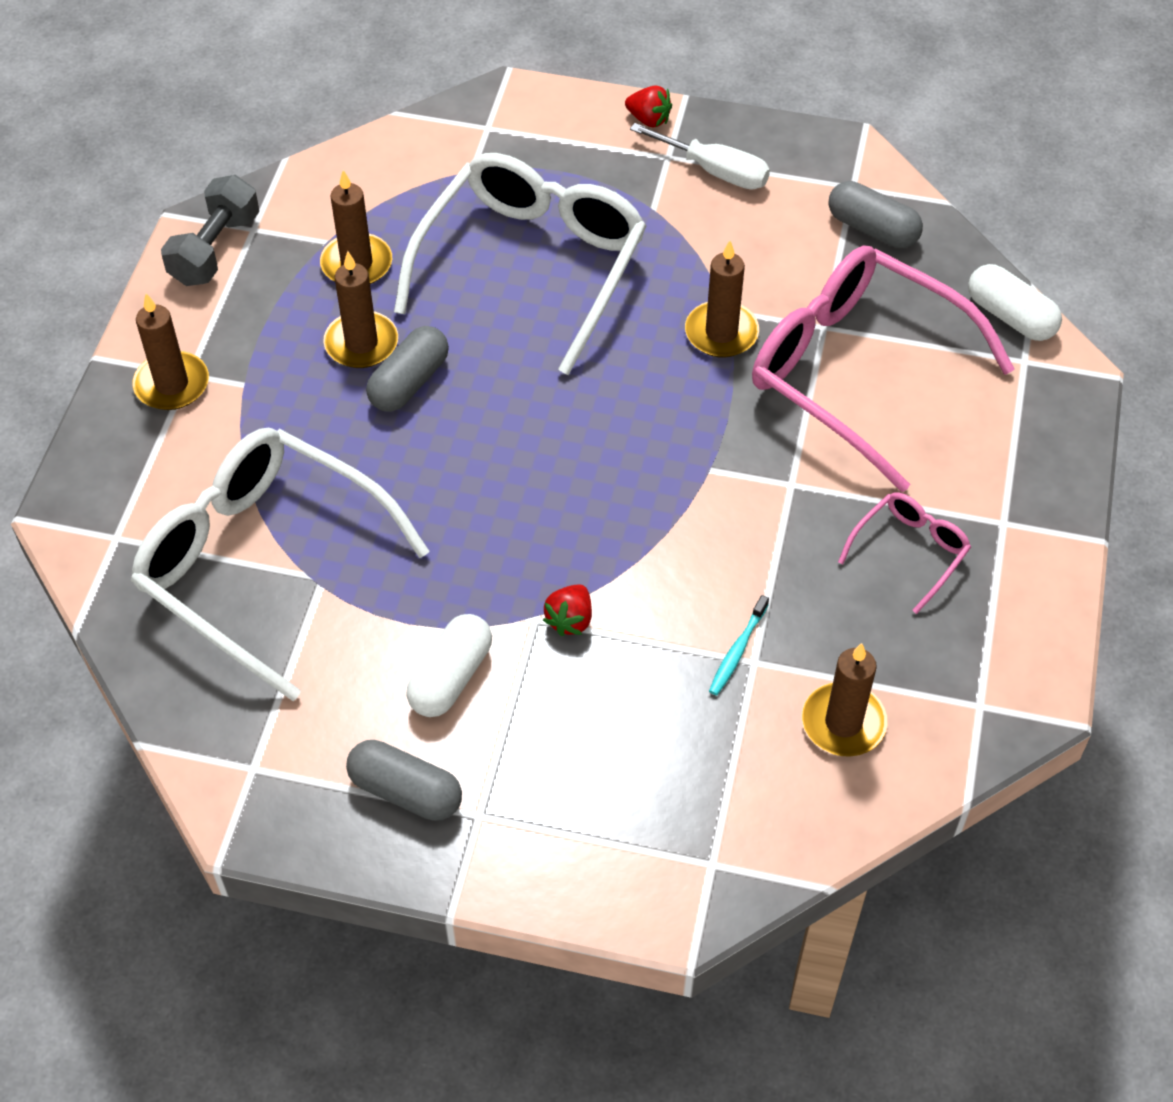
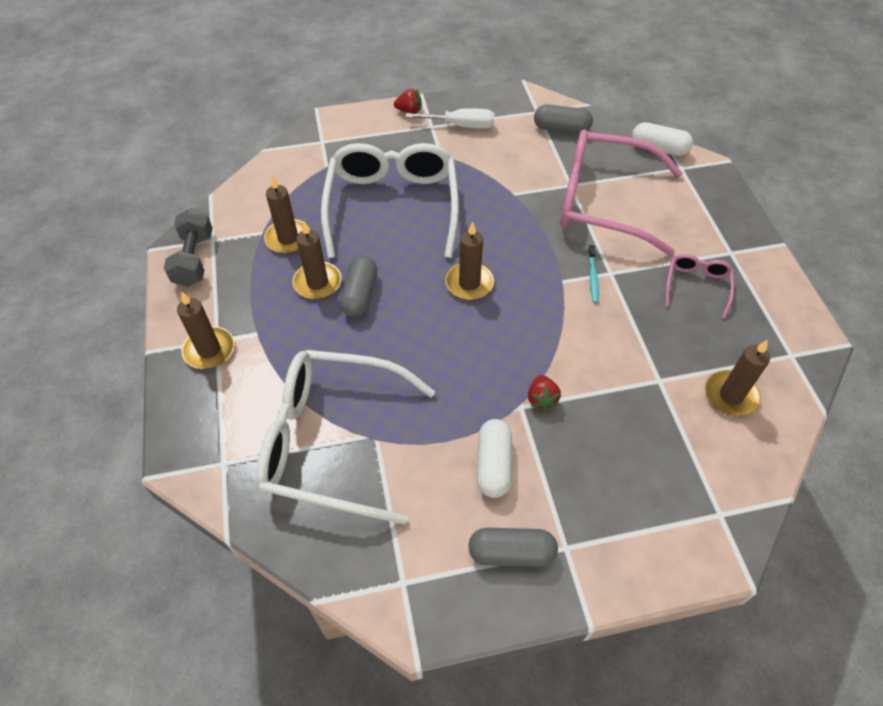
camera: 25 degrees left, 0 degrees up
brown candle [685,240,759,358] -> brown candle moved to [445,222,494,300]
turquoise toothbrush [709,595,769,695] -> turquoise toothbrush moved to [588,245,599,304]

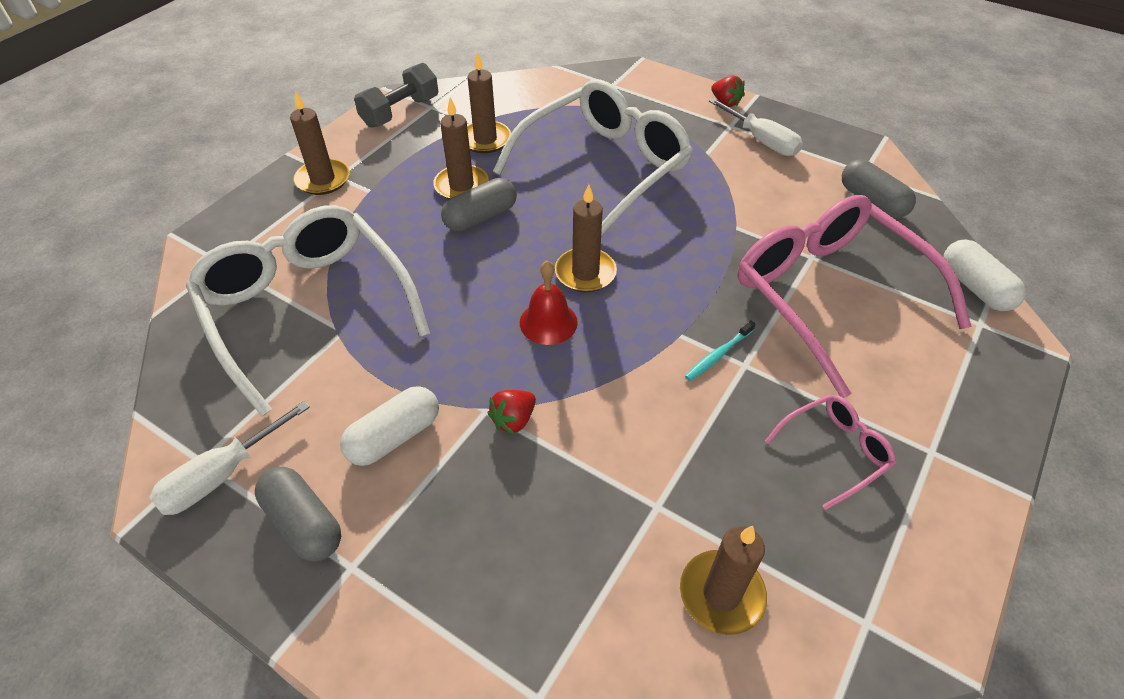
camera: 45 degrees right, 5 degrees down
none -> white screwdriver [149,401,310,515]
none -> red bell [520,261,578,345]

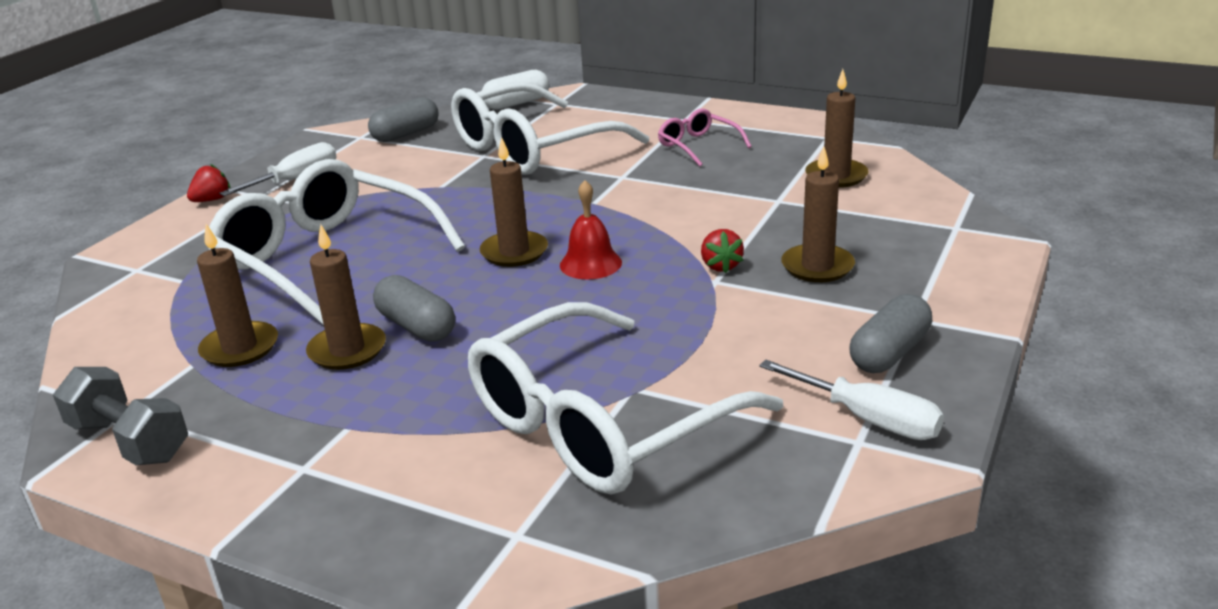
camera: 95 degrees left, 20 degrees down
brown candle [290,91,350,195] -> brown candle moved to [781,147,855,282]
white capsule [340,386,439,466] -> none
red strawberry [487,390,536,434] -> red strawberry turned 45 degrees clockwise [701,229,744,273]
turquoise toothbrush [685,320,756,381] -> none
pink glasses [737,195,972,398] -> white glasses [451,82,649,175]

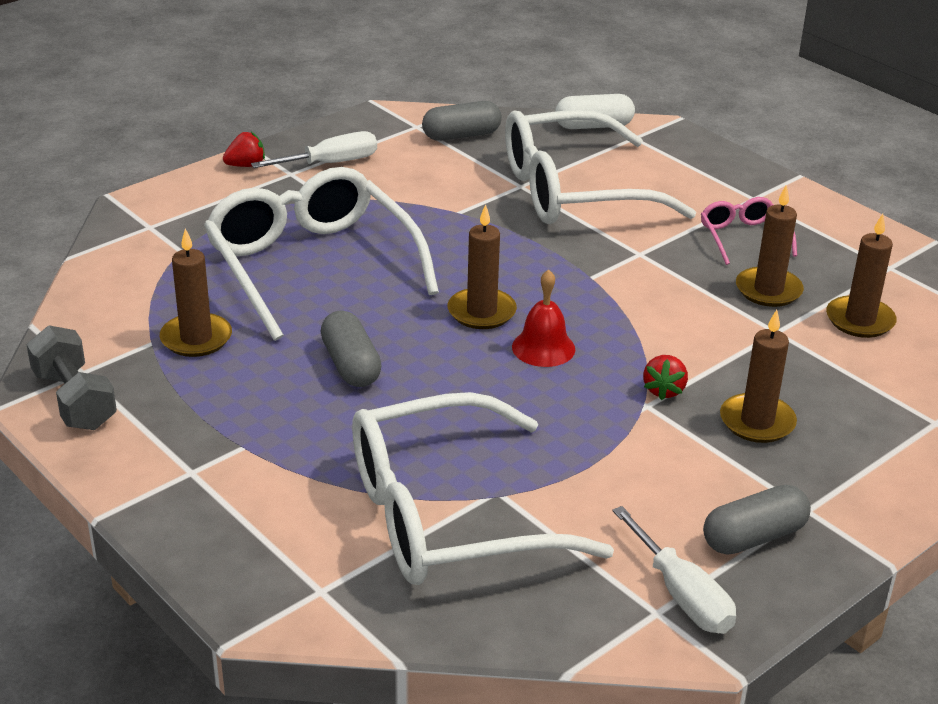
camera: 20 degrees right, 5 degrees up
brown candle [306,224,386,370] -> brown candle moved to [736,184,804,307]

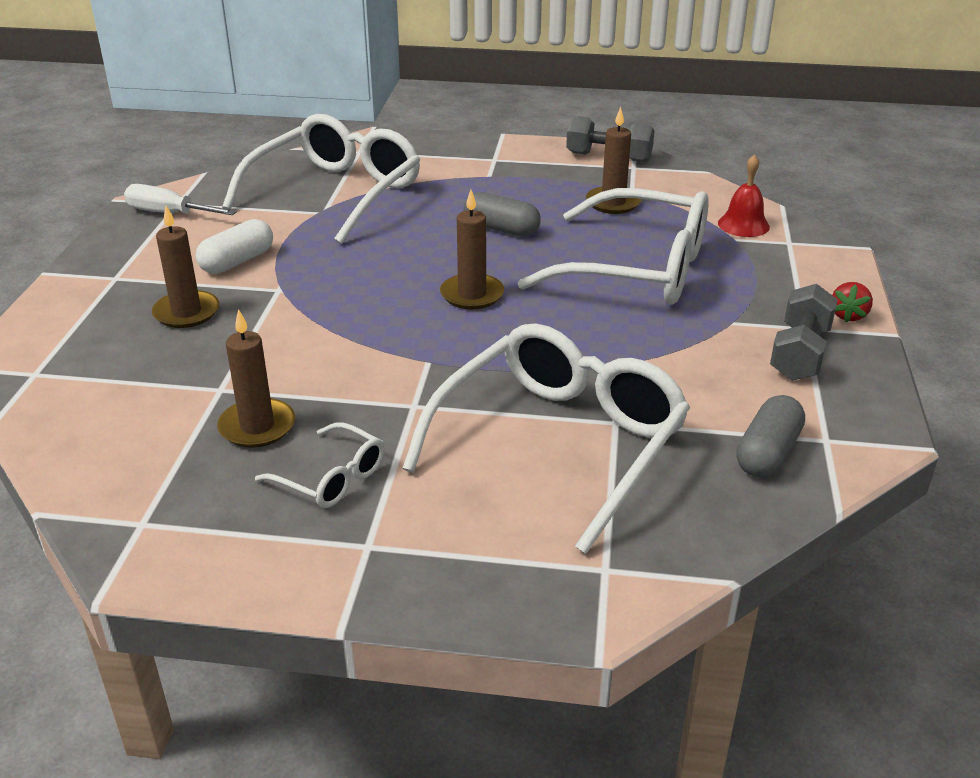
camera: 140 degrees right, 0 degrees up
white screwdriver [251,131,377,168] -> grey dumbbell [770,284,838,381]
red bell [512,270,575,367] -> red bell moved to [718,154,770,237]
white capsule [555,94,635,129] -> white capsule moved to [196,219,273,274]
red strawberry [643,355,688,400] -> none
pink glasses [701,197,797,265] -> white glasses [255,422,385,508]
grey capsule [703,485,811,555] -> none
brown candle [826,214,897,338] -> none

